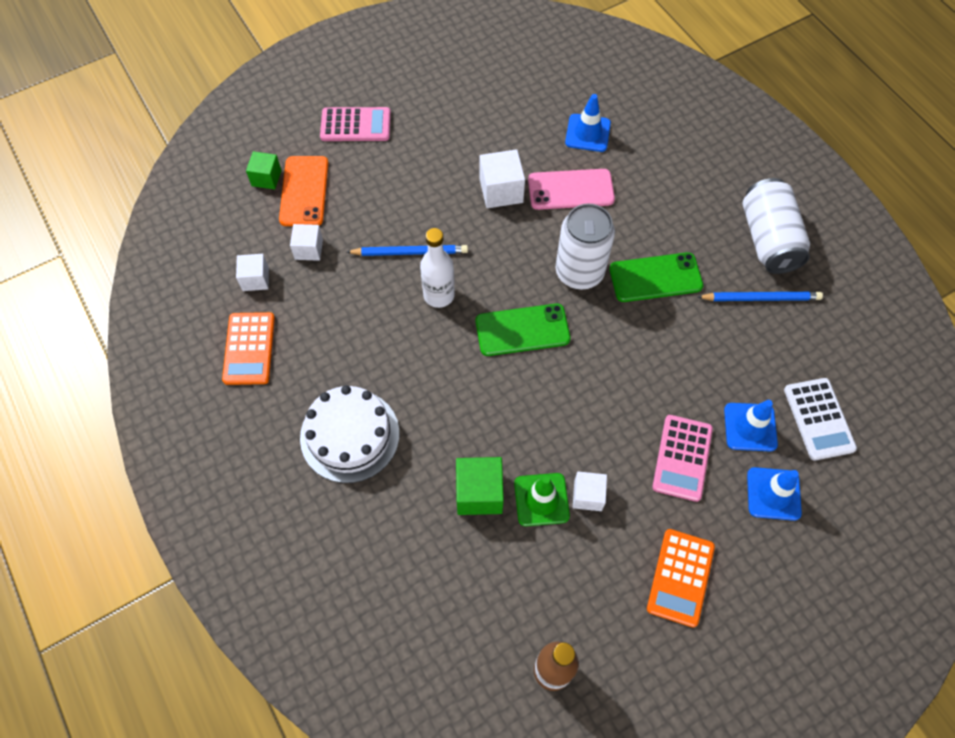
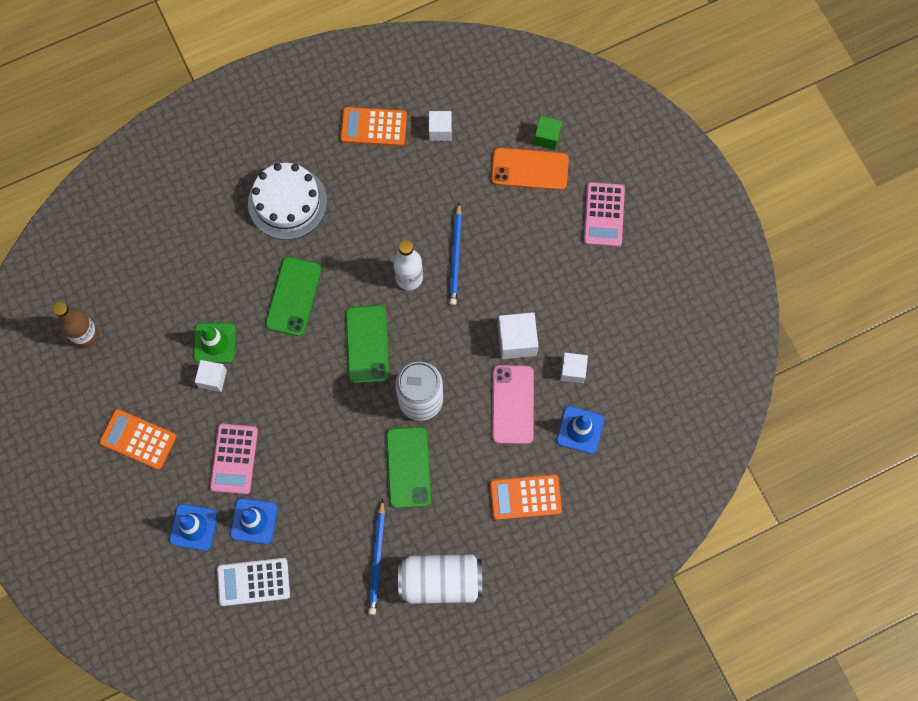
camera: 95 degrees right, 10 degrees up
white cube [290,224,323,261] -> white cube moved to [560,353,588,383]
green cube [456,457,504,515] -> none
pink calculator [652,415,713,502] -> pink calculator turned 105 degrees counterclockwise [210,424,258,494]
none -> green phone [265,257,321,336]
none -> orange calculator [490,474,562,520]

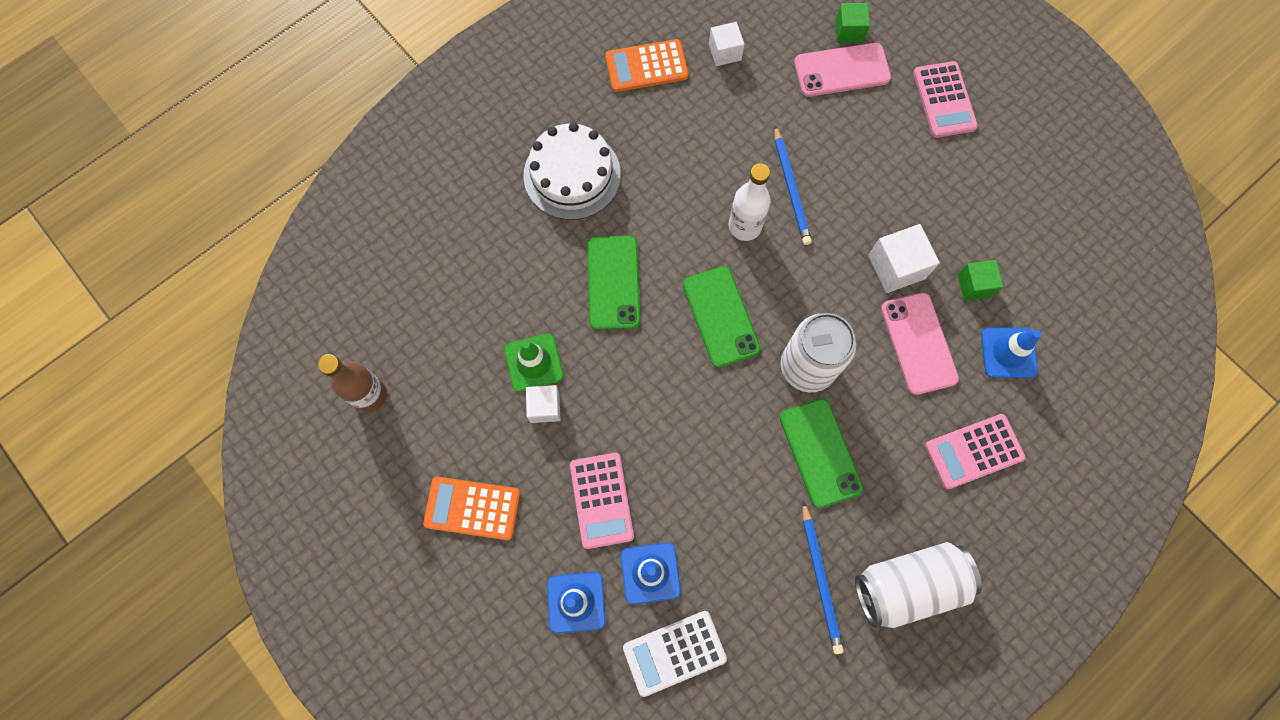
camera: 15 degrees left, 0 degrees up
orange calculator [490,474,562,520] -> pink calculator [925,414,1025,489]
orange phone [491,148,569,190] -> pink phone [794,43,891,97]
white cube [560,353,588,383] -> green cube [958,260,1003,301]

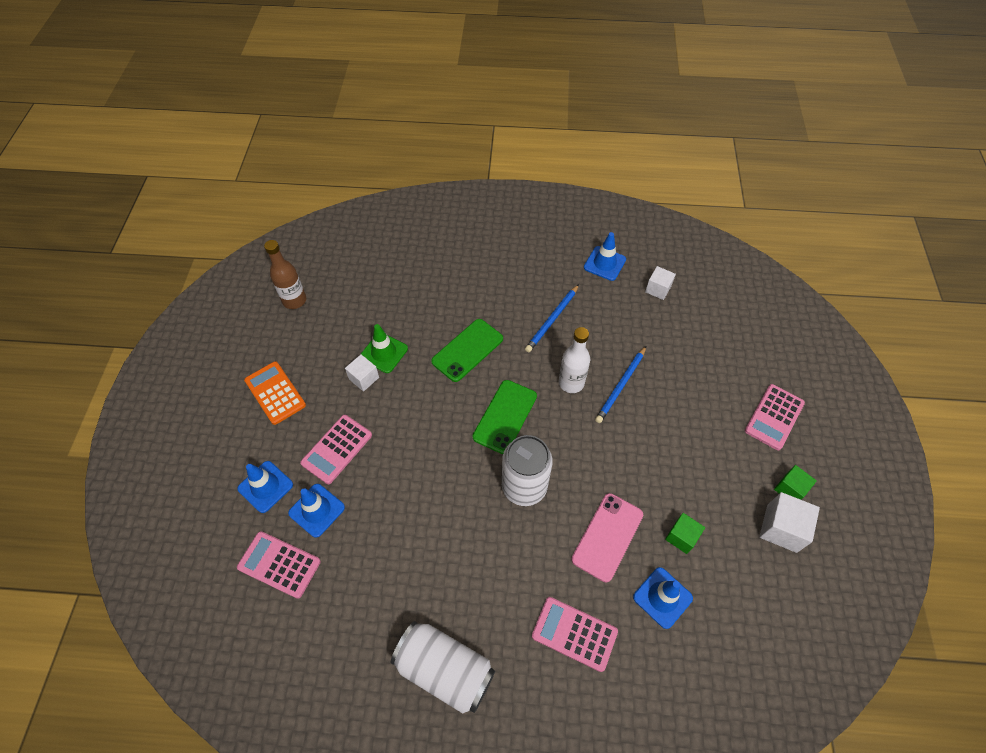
camera: 45 degrees right, 15 degrees down
white cake [523,122,621,220] -> none
orange calculator [605,39,689,92] -> blue traffic cone [584,232,626,281]
white calculator [623,611,727,697] -> pink calculator [237,531,321,599]
green phone [780,398,863,508] -> none
pink phone [794,43,891,97] -> none
blue pencil [802,501,844,654] -> blue pencil moved to [525,284,579,352]
green cube [835,3,870,43] -> green cube moved to [774,465,817,500]
white cube [868,224,940,293] -> white cube moved to [759,492,820,553]

